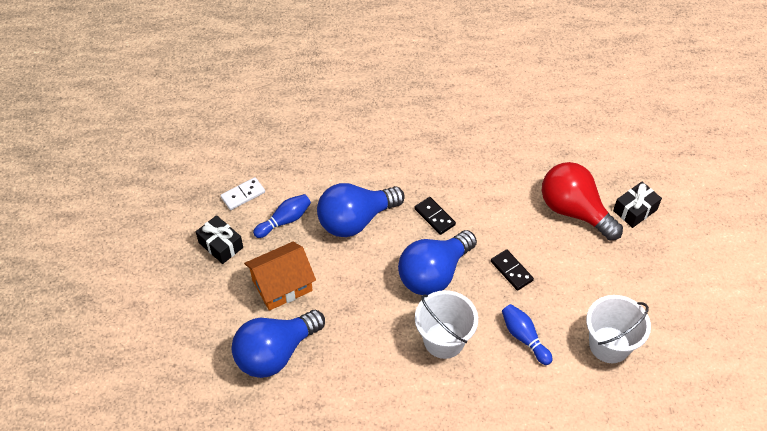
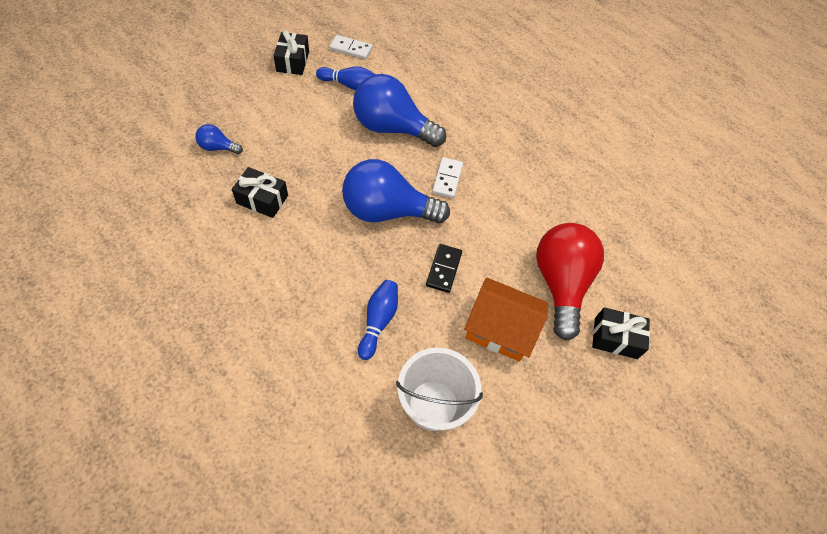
camera: 45 degrees right, 5 degrees up
blue light bulb [232,310,325,378] -> blue light bulb [195,124,243,154], size x0.45
orange house [244,242,316,311] -> orange house moved to [464,278,548,362]
black domino [415,197,456,235] -> white domino [432,157,463,198]
white bucket [415,290,478,359] -> none
none -> black gift [232,167,288,218]

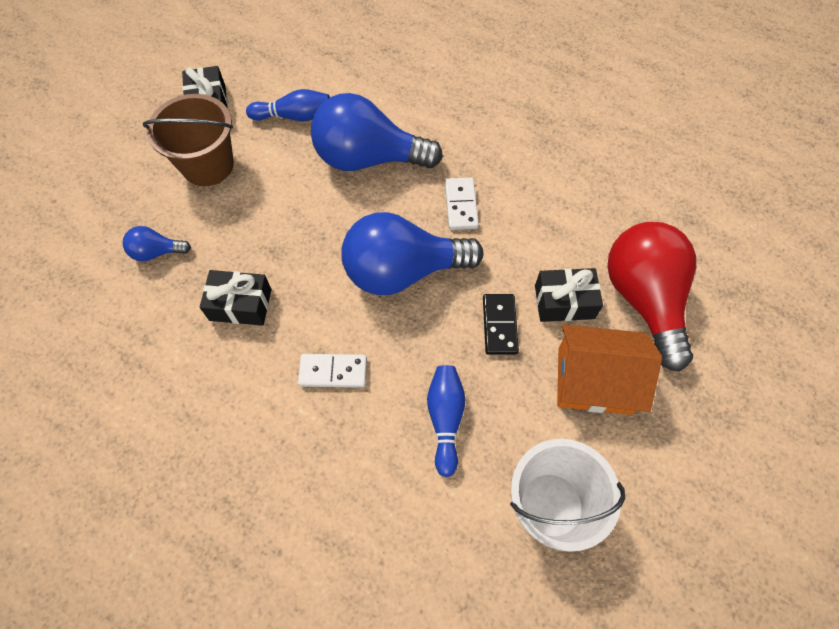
camera: 10 degrees left, 5 degrees up
white domino [329,35,372,60] -> white domino moved to [298,354,367,388]
black gift [592,307,650,359] -> black gift moved to [535,268,603,322]
none -> brown bucket [143,94,234,186]

